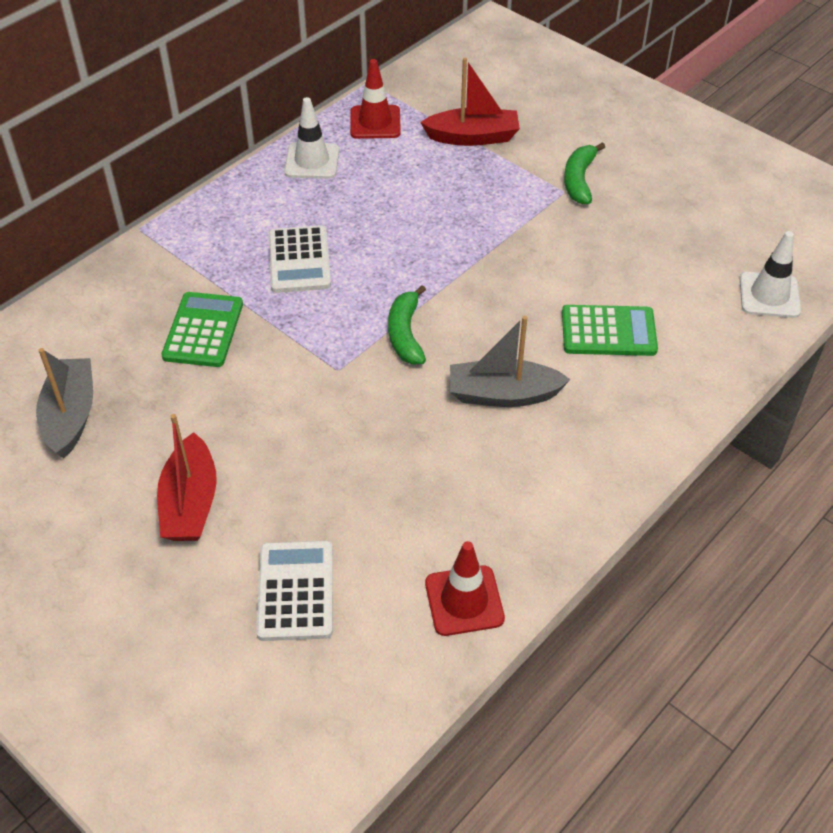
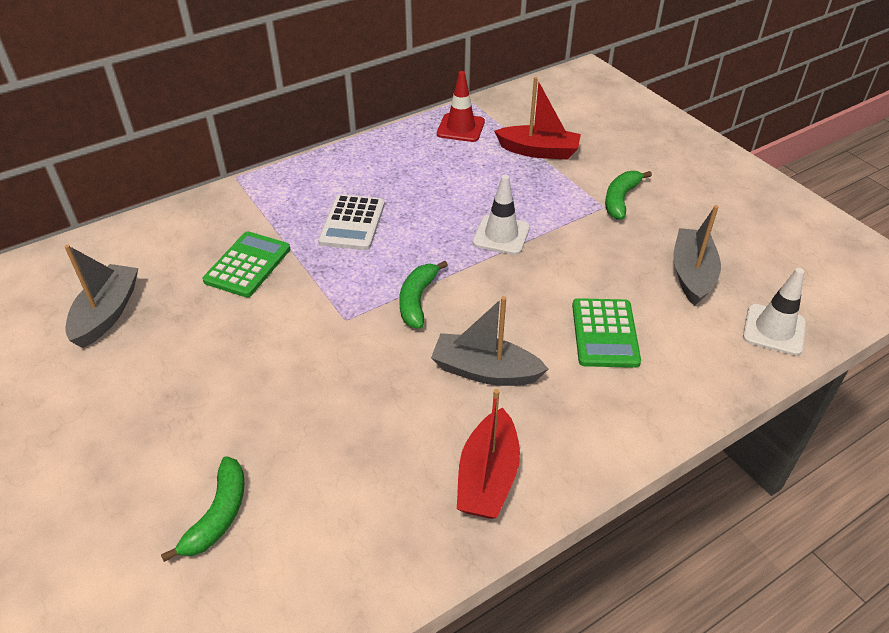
camera: 15 degrees right, 5 degrees down
red boat [157,414,217,541] -> red boat moved to [457,389,520,519]
white calculator [256,541,333,641] -> green banana [161,456,245,562]
white traffic cone [284,97,339,179] -> white traffic cone moved to [472,175,530,255]
red traffic cone [425,541,505,636] -> none
green calculator [562,305,658,356] -> green calculator turned 75 degrees clockwise [572,298,641,368]
none -> grey boat [673,205,721,306]

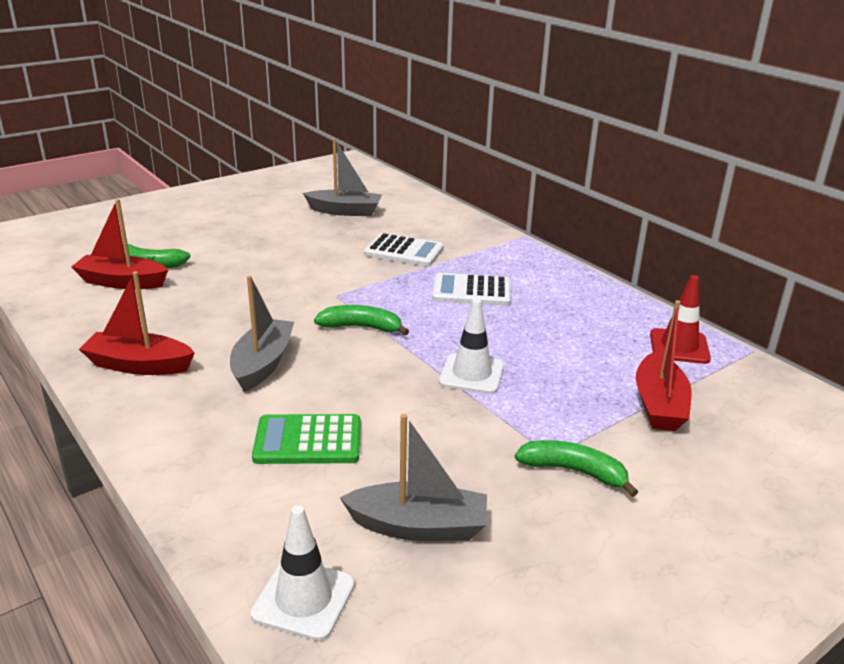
camera: 85 degrees right, 15 degrees down
green calculator [203,231,291,297] -> white calculator [364,233,444,267]
none -> red boat [71,199,168,289]

